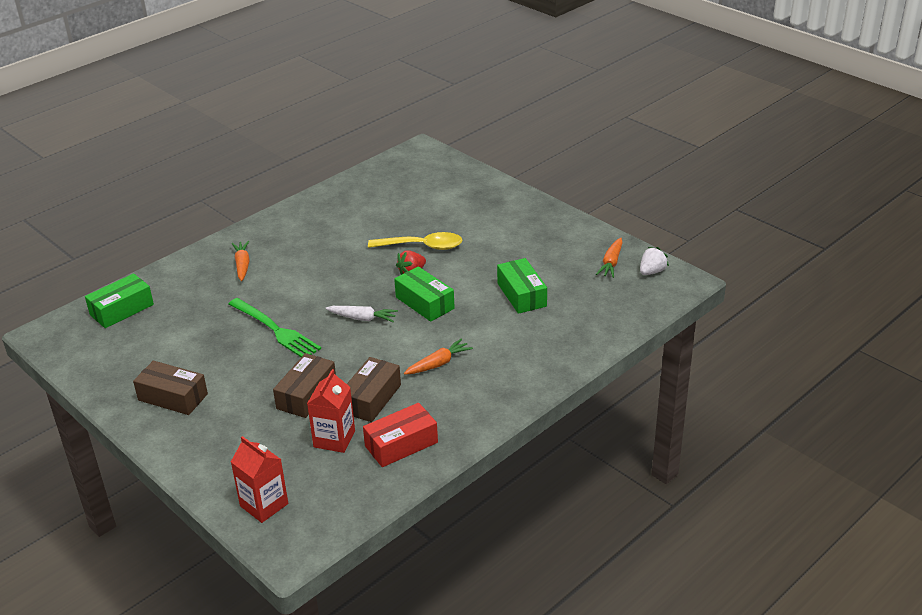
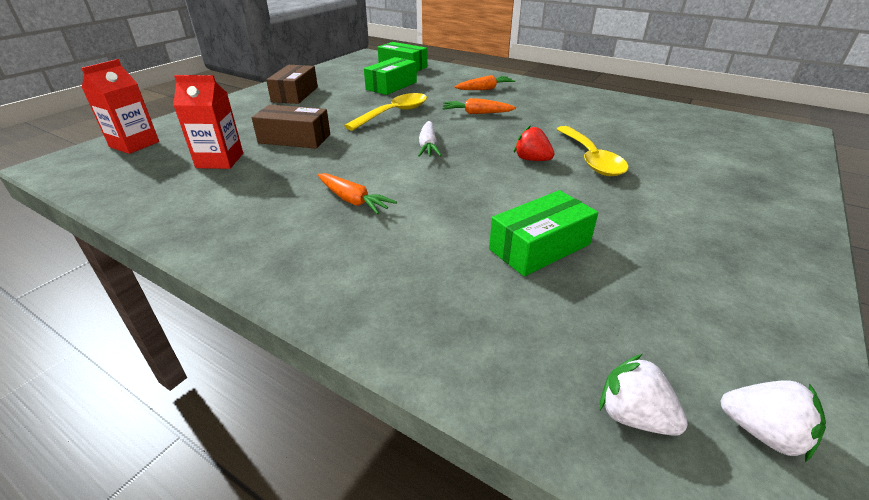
camera: 75 degrees right, 0 degrees up
green fork [229,298,321,357] -> yellow spoon [344,93,427,131]
brown box [347,357,401,422] -> none
red box [363,403,438,467] -> none
green box [394,266,455,322] -> green box moved to [364,57,417,95]
orange carrot [596,238,623,278] -> orange carrot moved to [442,98,516,114]
none -> white strawberry [600,354,688,436]

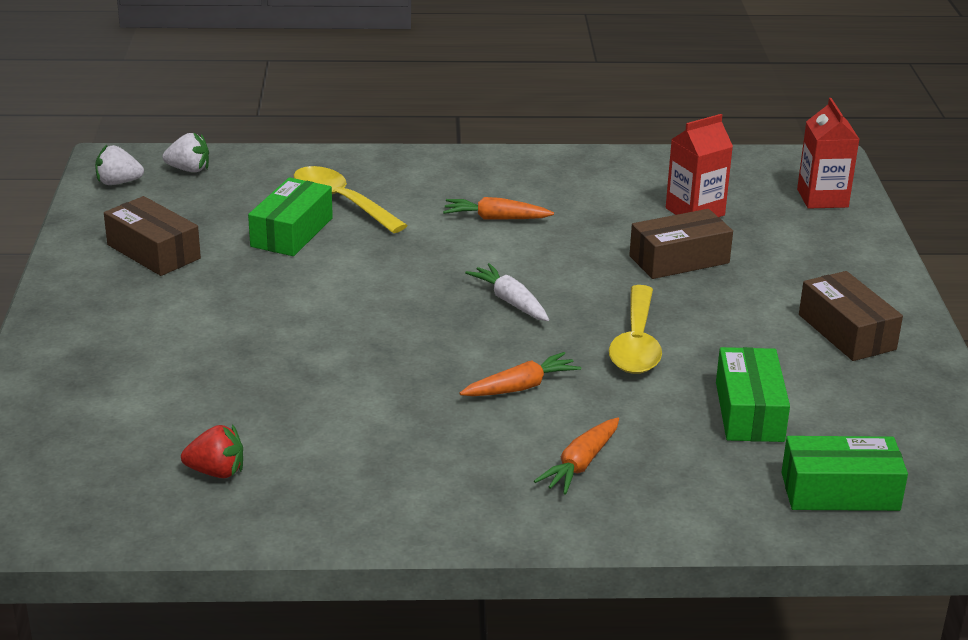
camera: 145 degrees right, 5 degrees down
red strawberry [514,125,554,161] -> red strawberry moved to [181,424,243,478]
yellow spoon [557,126,629,176] -> yellow spoon moved to [294,166,408,233]
none -> brown box [104,196,201,276]

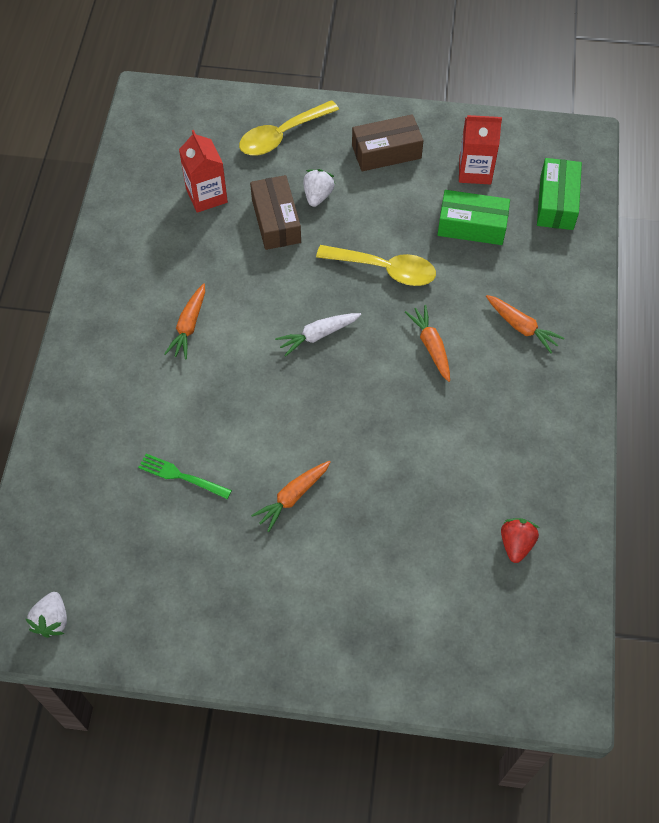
camera: 80 degrees left, 30 degrees up
brown box [104,196,201,276] -> none
white strawberry [162,132,209,172] -> white strawberry moved to [303,169,335,207]
green box [248,177,333,256] -> green fork [138,454,232,499]
yellow spoon [294,166,408,233] -> yellow spoon moved to [239,100,339,155]
red carton [797,98,859,209] -> red carton moved to [459,115,502,184]
none -> orange carrot [251,461,331,532]

